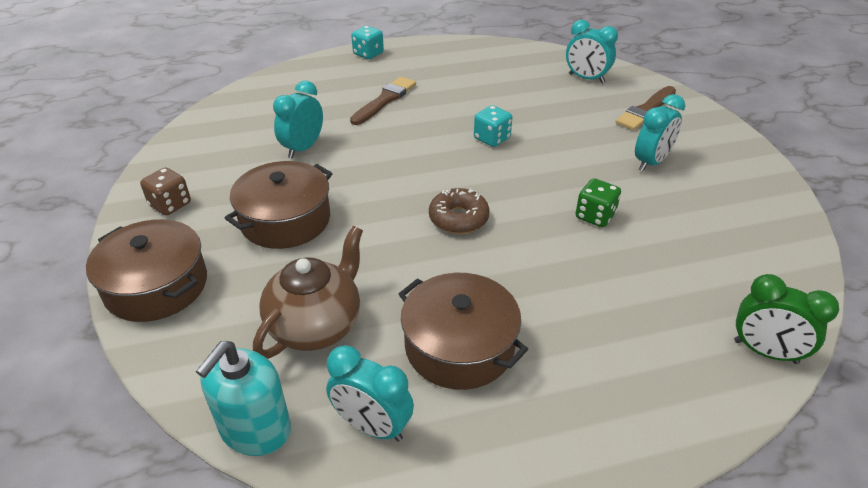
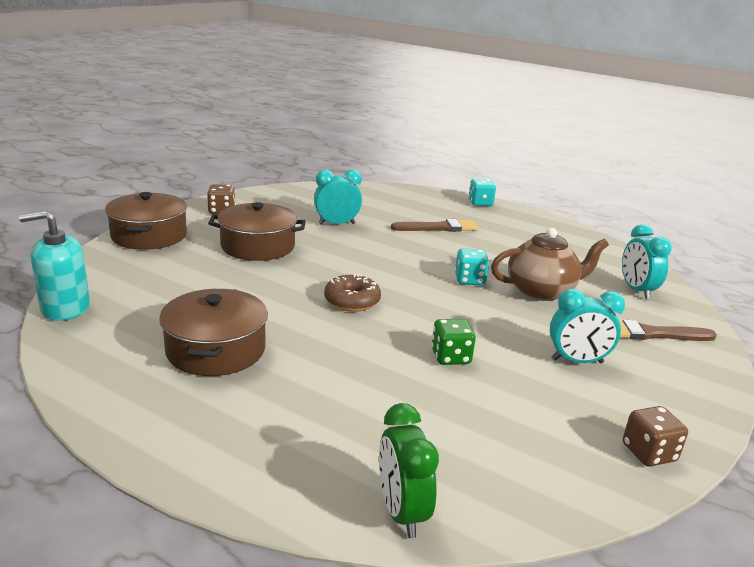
camera: 45 degrees right, 15 degrees down
brown teapot [253,226,363,359] -> brown teapot moved to [491,228,609,301]
turquoise clock [326,345,414,442] -> none
none -> brown dice [623,406,688,467]

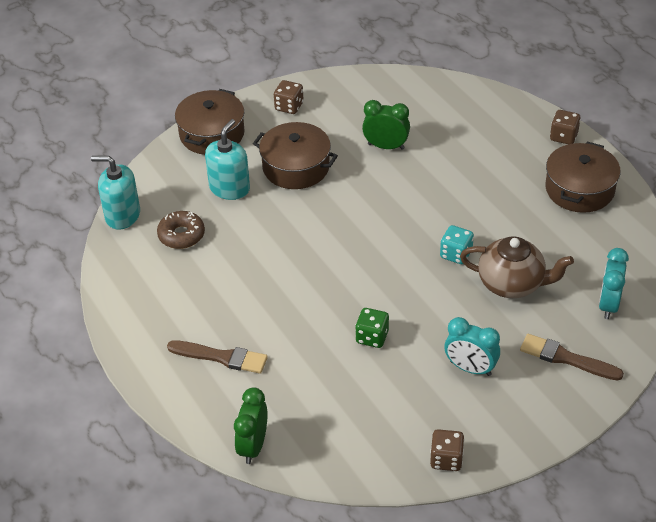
camera: 30 degrees right, 20 degrees up
brown pot [159,289,268,376] -> brown pot moved to [545,142,620,213]
turquoise clock [314,170,362,225] -> green clock [362,100,410,150]
brown donut [324,274,381,312] -> brown donut moved to [157,211,205,249]
brown brush [391,219,479,232] -> brown brush moved to [167,340,268,374]
turquoise dice [468,179,496,206] -> brown dice [550,110,581,144]
none -> turquoise soap dispenser [205,119,250,200]

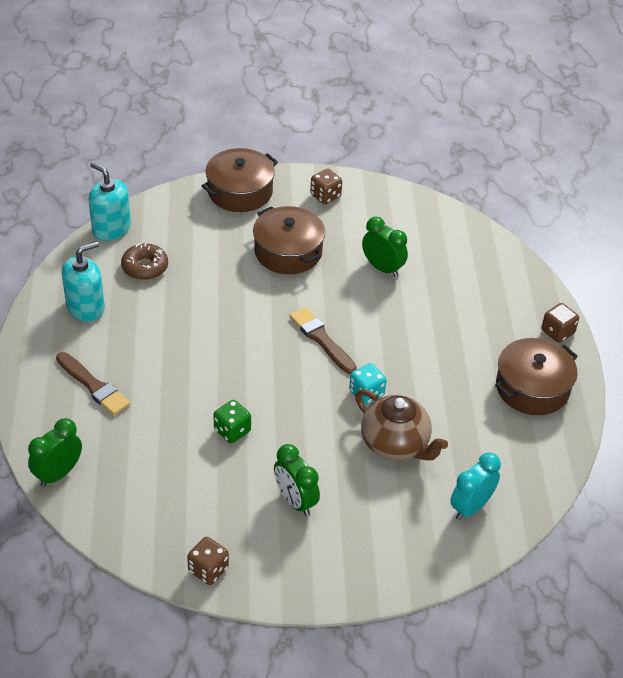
camera: 25 degrees right, 0 degrees up
turquoise soap dispenser [205,119,250,200] -> turquoise soap dispenser moved to [62,241,105,322]
turquoise clock [444,317,500,376] -> green clock [274,444,320,516]
brown brush [520,334,624,380] -> brown brush moved to [290,307,357,374]

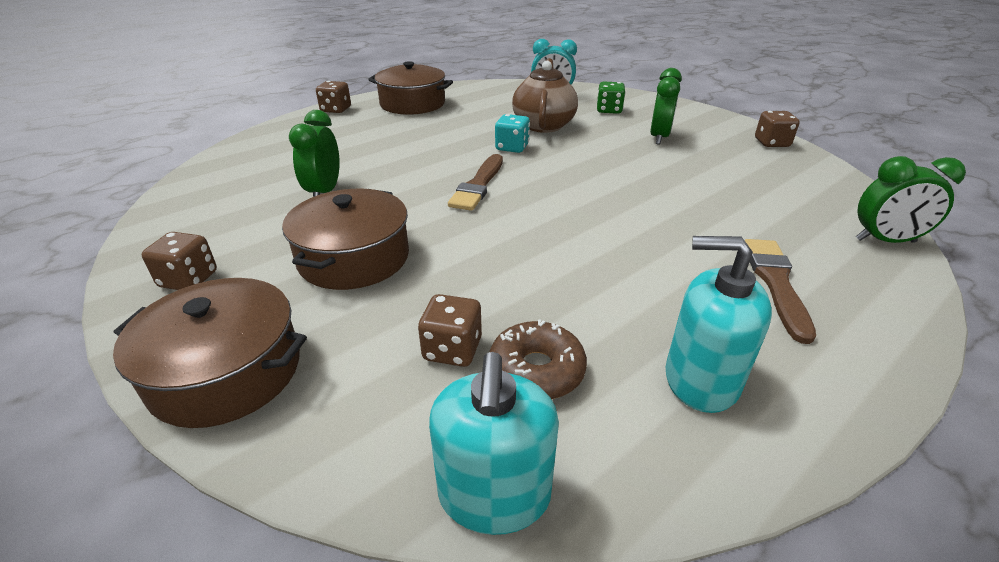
camera: 125 degrees left, 10 degrees down
green dice [214,400,251,443] -> green dice moved to [597,82,625,114]
none -> brown dice [418,294,482,367]

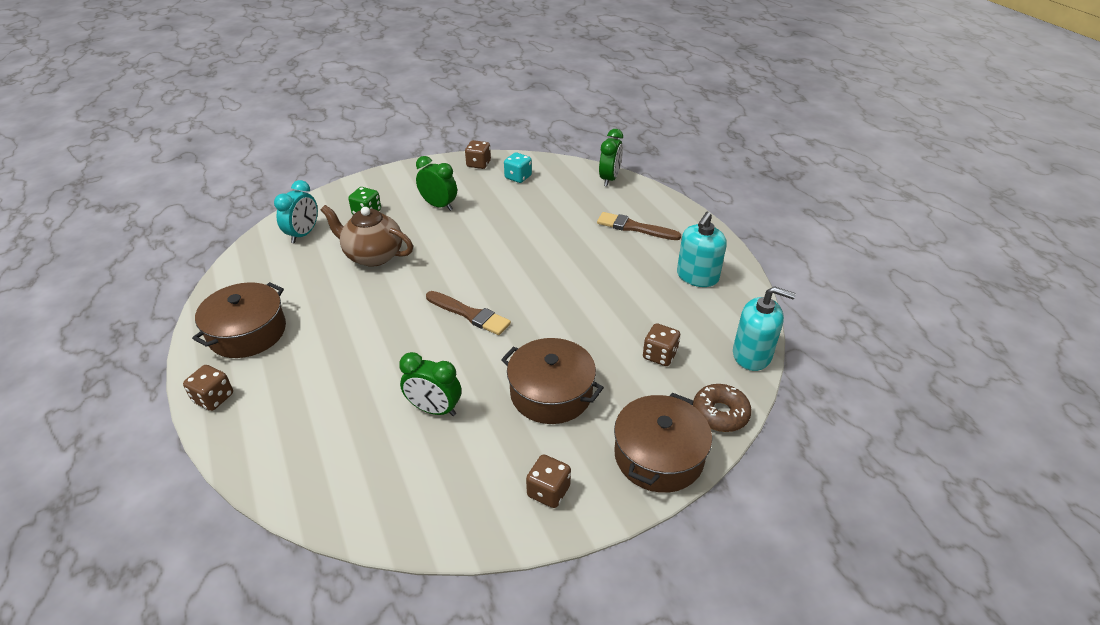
camera: 75 degrees left, 5 degrees up
brown donut [490,319,587,399] -> brown donut moved to [693,384,752,432]
turquoise dice [495,114,530,153] -> turquoise dice moved to [504,152,532,183]

